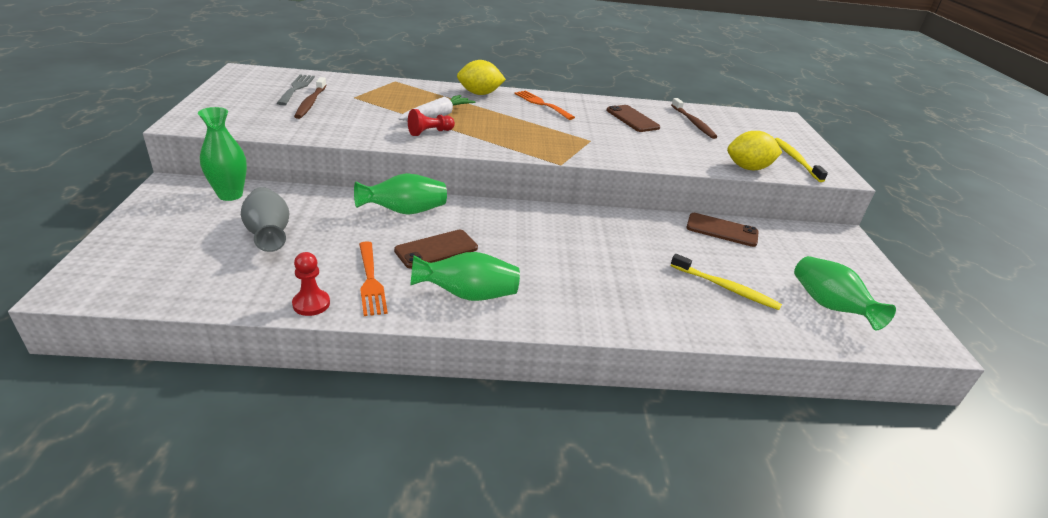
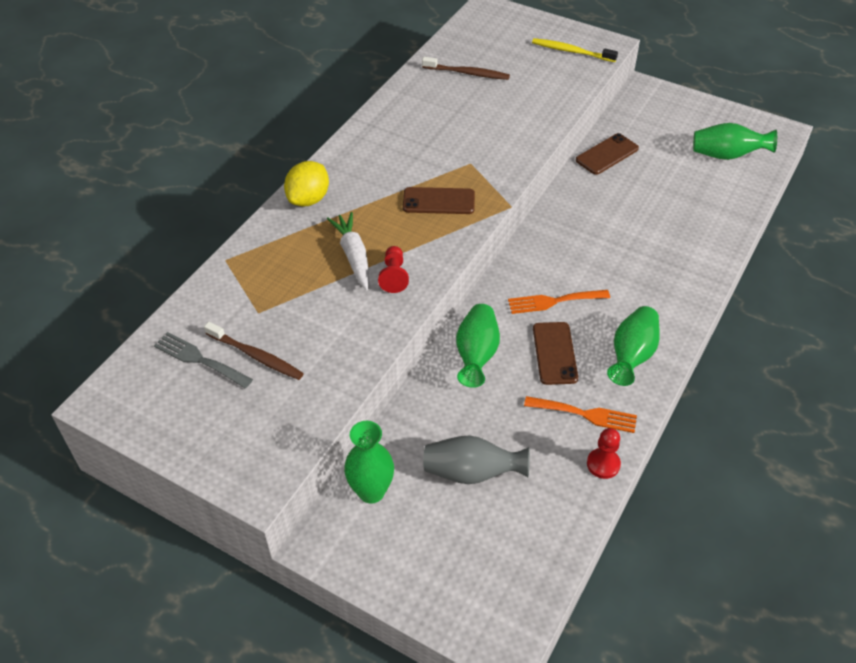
camera: 55 degrees left, 15 degrees up
orange fork [514,90,575,120] -> orange fork moved to [508,290,610,314]
brown phone [606,105,660,132] -> brown phone moved to [403,187,475,214]
yellow toothbrush [671,254,782,310] -> none
yellow lemon [727,131,782,170] -> none

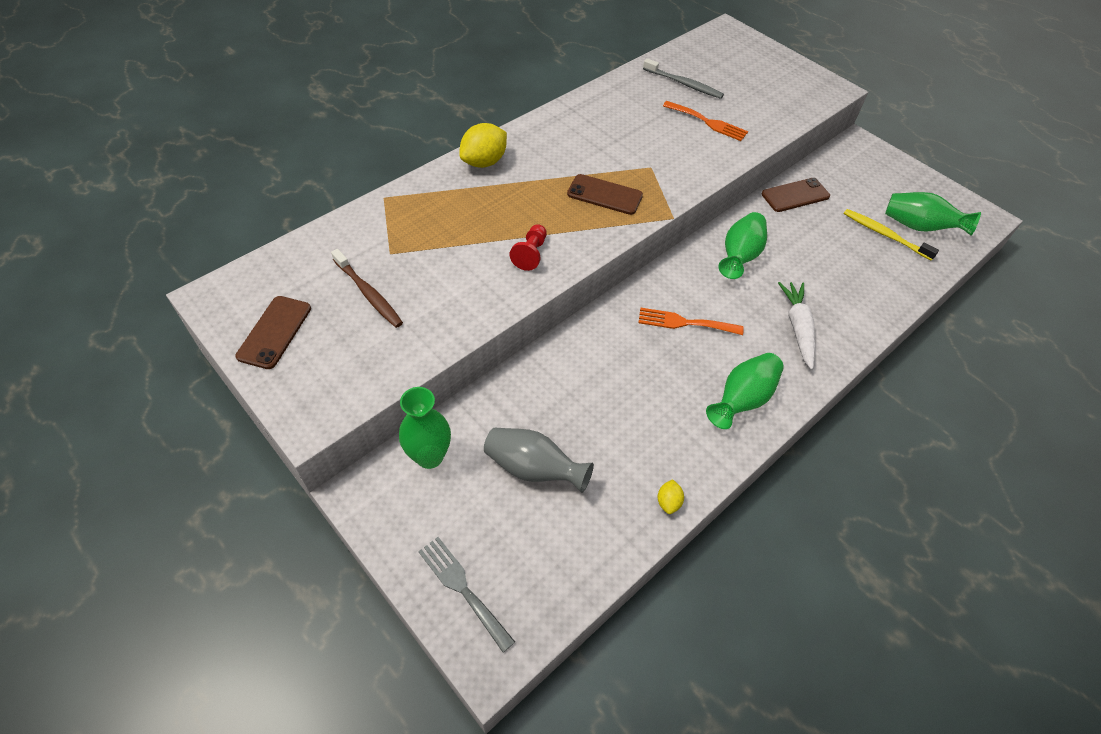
camera: 15 degrees right, 5 degrees up
grey fork [154,332,253,388] -> grey fork moved to [418,537,515,652]
white carrot [327,212,369,290] -> white carrot moved to [778,282,815,370]
brown toothbrush [422,57,510,80] -> grey toothbrush [643,58,724,99]
green vase [456,304,500,388] -> green vase moved to [719,212,767,279]
orange fork [524,396,637,433] -> orange fork moved to [663,101,748,141]
yellow toothbrush [532,38,618,62] -> yellow toothbrush moved to [844,209,939,261]
brown phone [533,322,578,385] -> brown phone moved to [235,296,311,369]
red pawn [587,428,621,479] -> yellow lemon [658,479,684,514]

